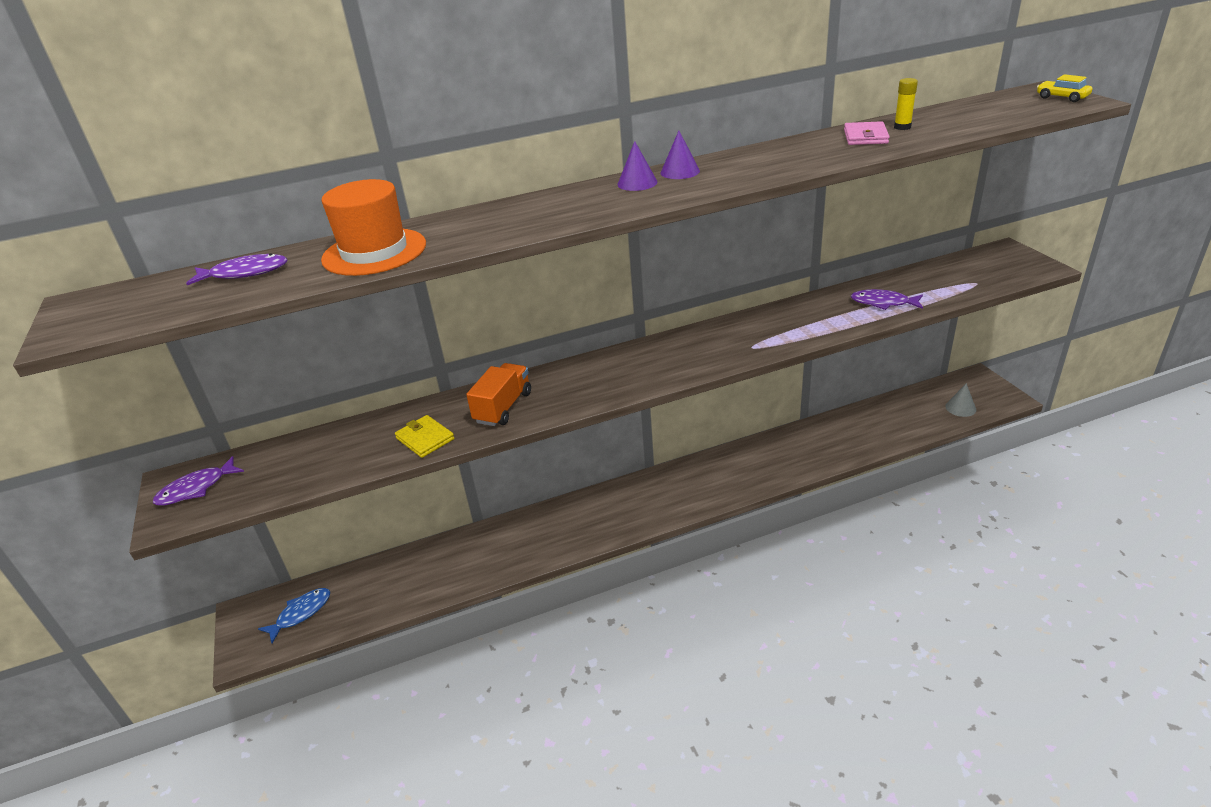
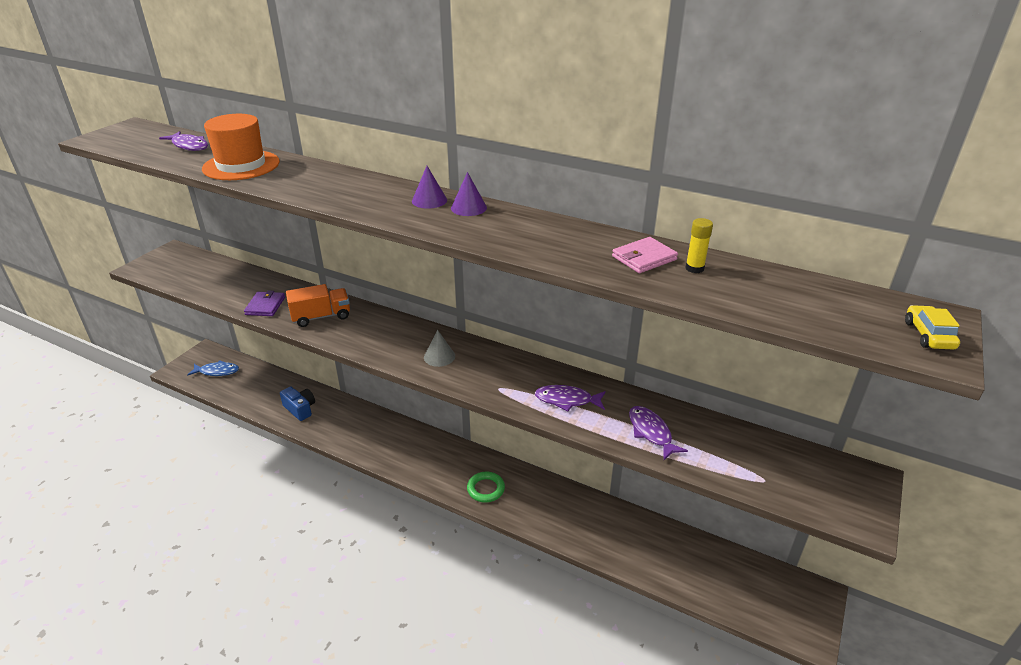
camera: 45 degrees right, 0 degrees up
purple fish [153,456,244,505] -> purple fish moved to [535,385,606,412]
yellow wallet [395,415,455,458] -> purple wallet [244,290,285,316]
grey cone [945,383,976,417] -> grey cone moved to [424,330,455,367]
none -> blue camera [280,386,315,421]
none -> green ring [467,472,505,503]

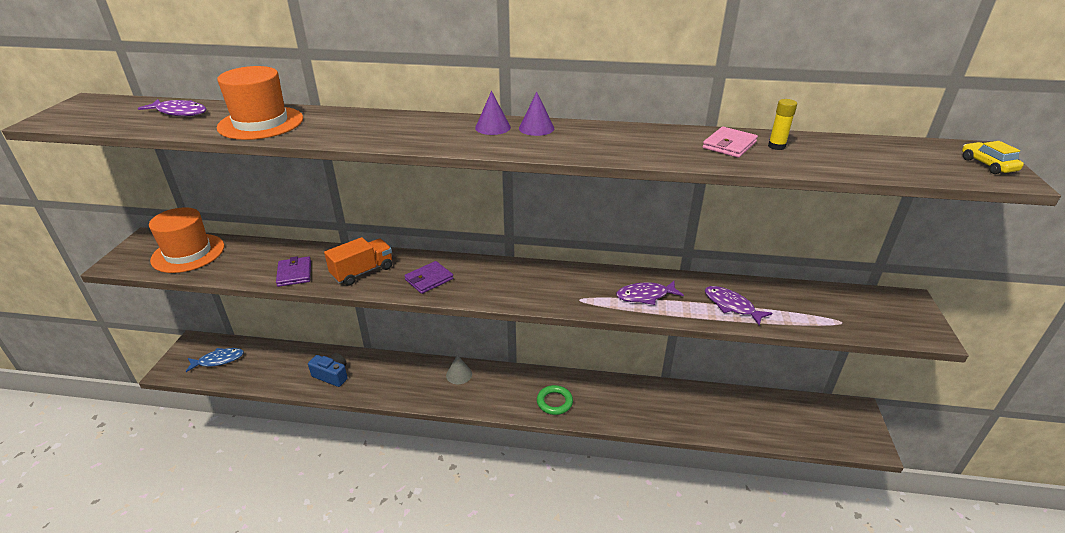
camera: 20 degrees left, 0 degrees up
grey cone [424,330,455,367] -> grey cone moved to [446,355,472,384]
none -> orange hat [149,207,224,273]
none -> purple wallet [404,261,453,294]

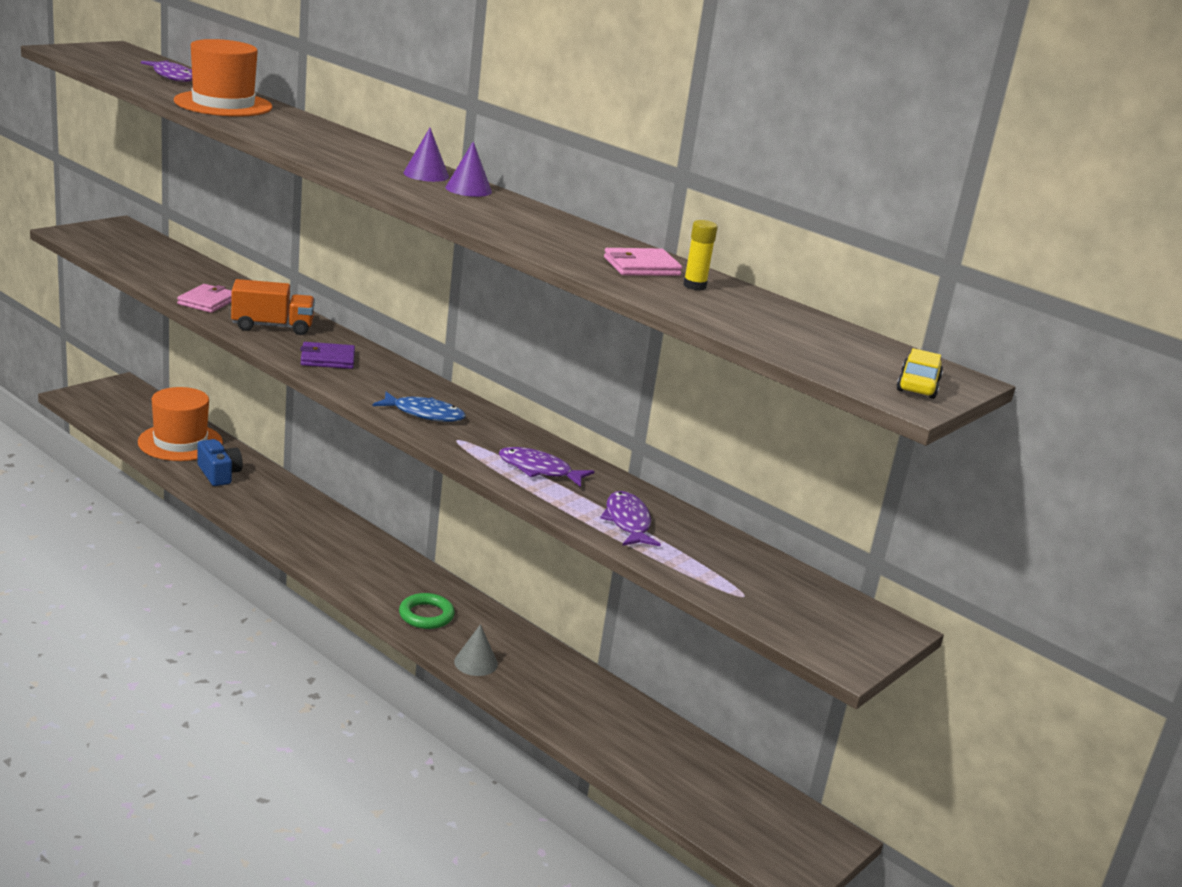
camera: 30 degrees right, 10 degrees down
orange hat [149,207,224,273] -> orange hat moved to [138,387,223,461]
blue fish [186,348,244,372] -> blue fish moved to [373,392,466,422]
purple wallet [276,256,311,287] -> pink wallet [177,284,232,313]
grey cone [446,355,472,384] -> grey cone moved to [454,624,498,676]

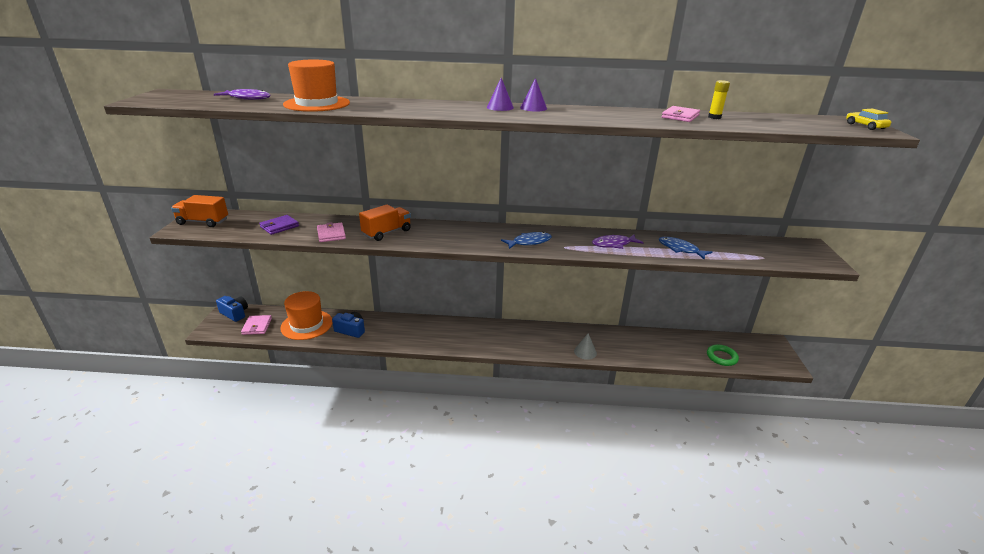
camera: 35 degrees left, 5 degrees up
purple wallet [300,342,355,369] -> purple wallet moved to [259,215,299,235]
green ring [399,593,455,629] -> green ring moved to [707,345,739,366]
purple fish [600,491,661,546] -> blue fish [658,237,712,260]
none -> orange truck [171,195,228,227]
none -> blue camera [216,296,248,322]
none -> pink wallet [241,315,272,335]

